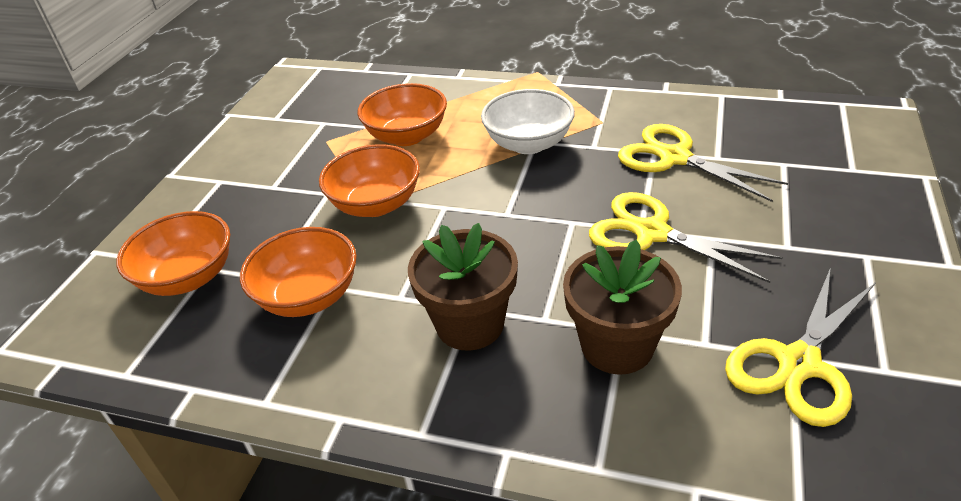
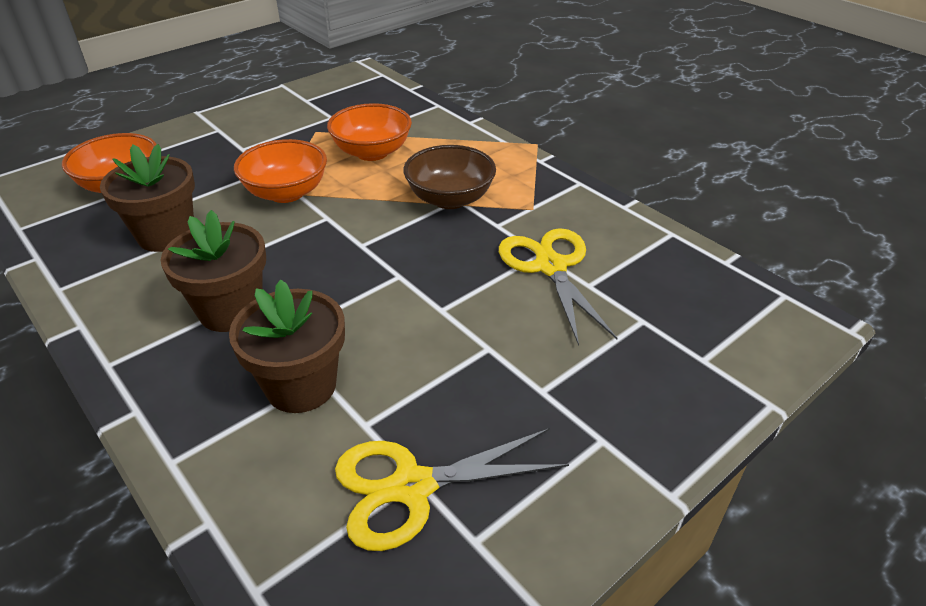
camera: 30 degrees right, 0 degrees up
orange bowl [240,227,357,317] -> brown flower pot [100,144,195,252]
white bowl [481,89,575,154] -> brown bowl [404,145,496,209]
yellow scissors [589,192,783,283] -> none

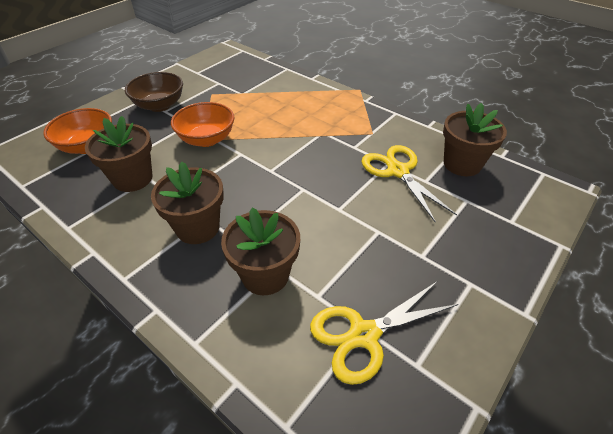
camera: 10 degrees left, 5 degrees up
orange bowl [327,103,412,161] -> none
brown bowl [404,145,496,209] -> brown bowl moved to [125,72,183,112]
none -> brown flower pot [443,103,507,176]

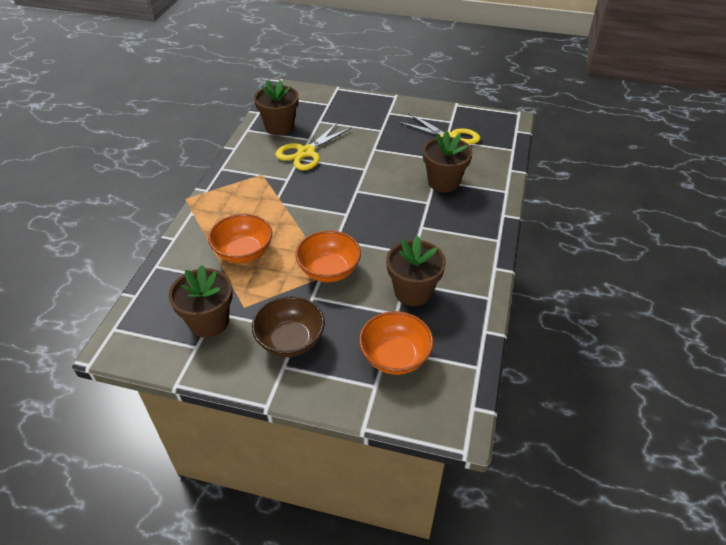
camera: 115 degrees left, 0 degrees up
brown flower pot [151,162,224,244] -> brown flower pot moved to [169,265,233,338]
none -> orange bowl [208,214,272,263]

